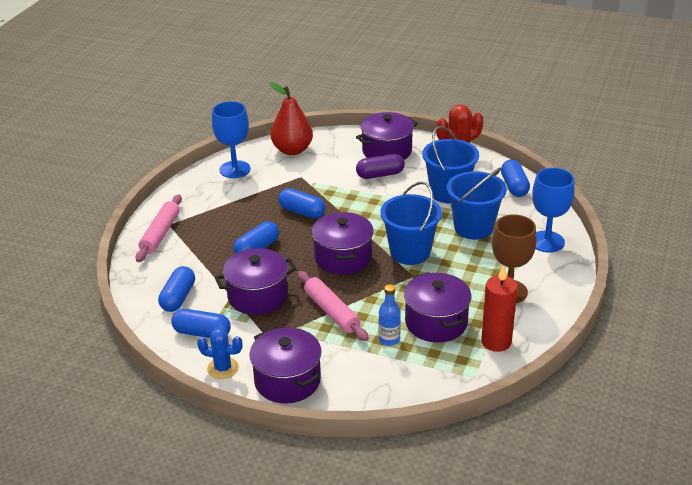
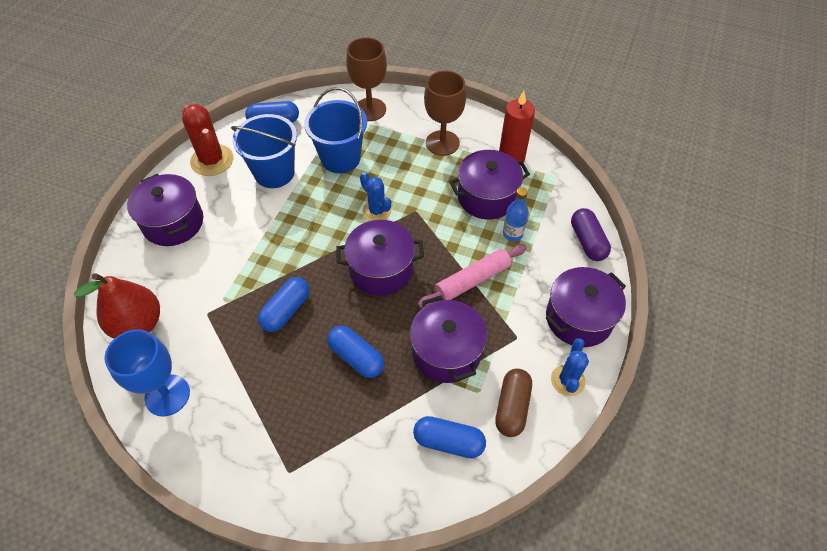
camera: 90 degrees left, 20 degrees up
pink rolling pin [136,195,182,262] -> none
blue capsule [171,309,231,338] -> brown capsule [495,369,532,437]
purple capsule [356,154,405,179] -> purple capsule moved to [571,208,611,261]
blue bucket [380,182,442,265] -> blue cactus [360,172,392,221]
blue goblet [532,168,574,253] -> brown goblet [346,37,387,121]

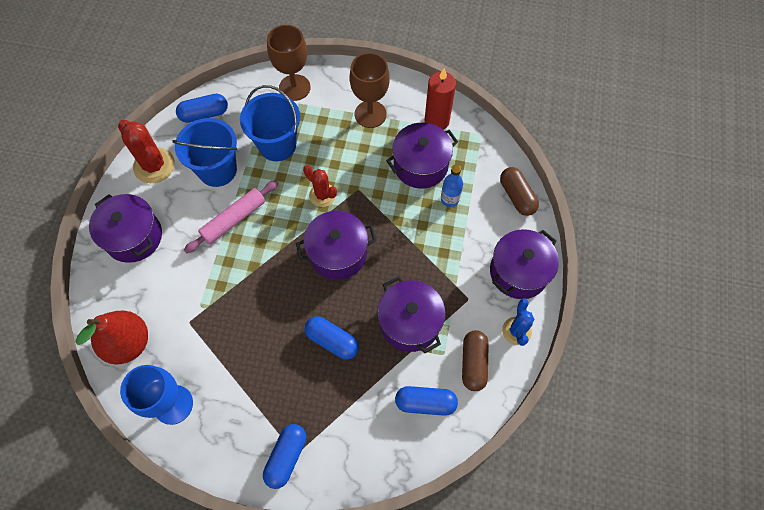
camera: 10 degrees left, 10 degrees up
blue capsule [258,277,310,332] -> blue capsule moved to [263,424,306,489]
blue cactus [360,172,392,221] -> red cactus [303,165,337,207]
pink rolling pin [417,244,527,308] -> pink rolling pin moved to [184,180,278,253]
purple capsule [571,208,611,261] -> brown capsule [500,167,539,216]

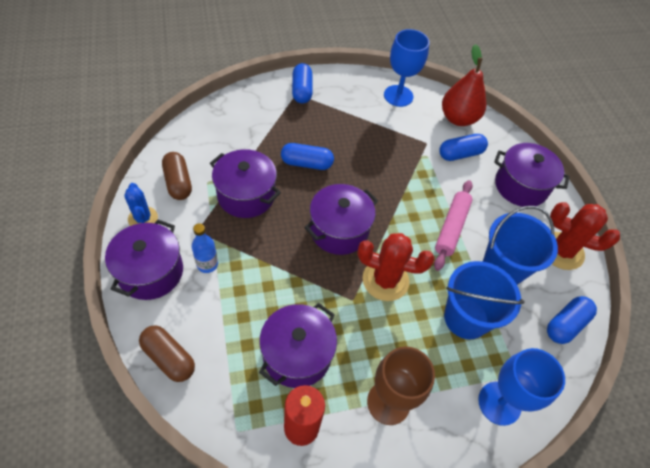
camera: 150 degrees right, 10 degrees down
brown goblet [267,25,311,101] -> blue goblet [478,348,565,426]
red cactus [303,165,337,207] -> red cactus [357,233,435,301], size x1.56
blue capsule [395,386,458,416] -> blue capsule moved to [439,134,488,161]
blue bottle [441,165,463,207] -> blue bottle moved to [192,223,218,273]

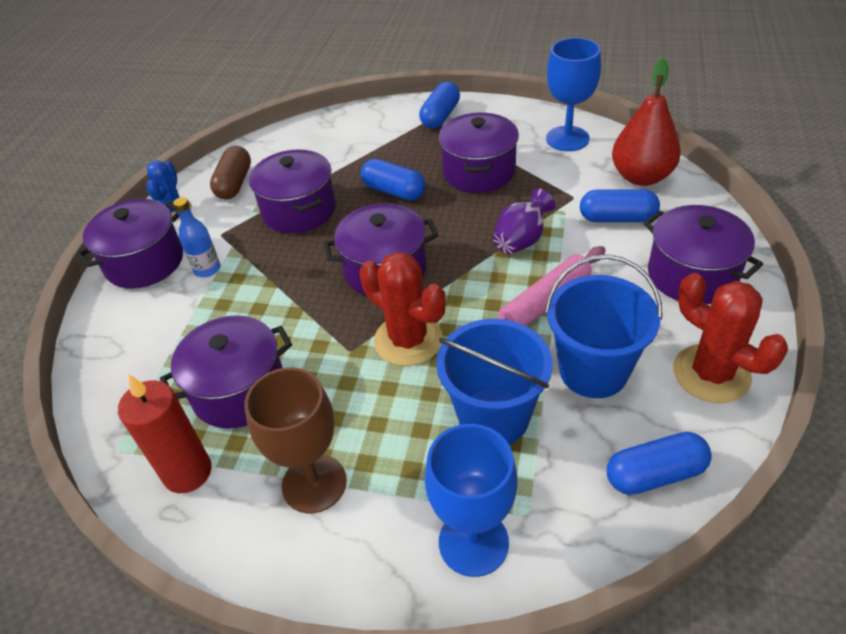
camera: 35 degrees right, 10 degrees down
brown capsule [139,326,195,382] -> none
none -> purple pot [438,113,519,193]
none -> purple vase [493,188,556,254]

